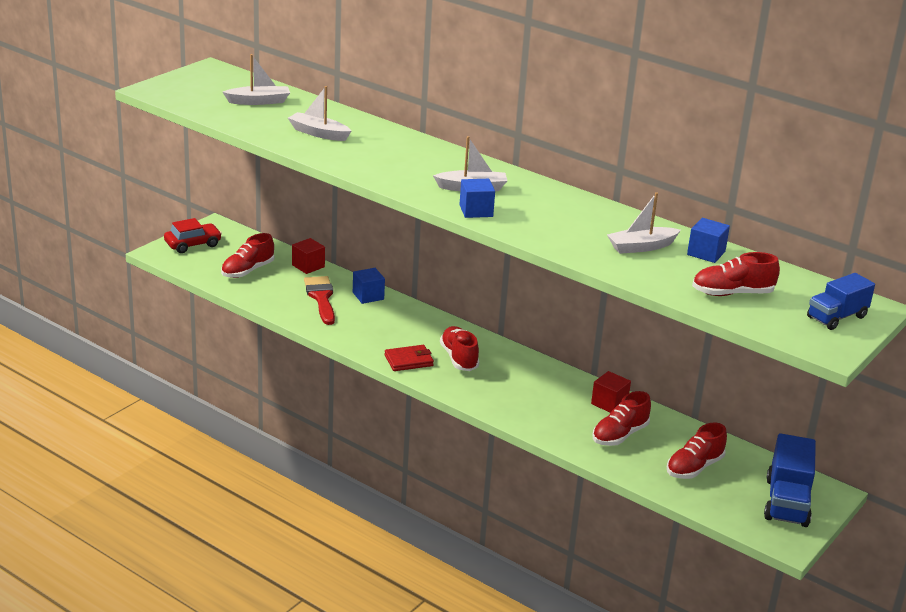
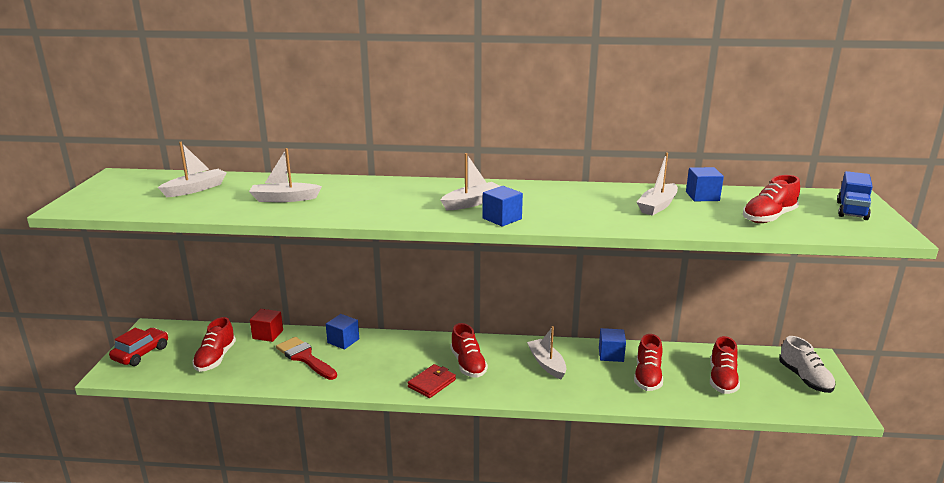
camera: 30 degrees left, 5 degrees down
red shoe [440,326,479,371] -> red shoe turned 150 degrees counterclockwise [450,323,488,378]
red cube [591,371,631,413] -> blue cube [599,328,626,362]
blue truck [764,433,816,527] -> white shoe [779,336,836,393]
none -> white boat [527,326,567,379]

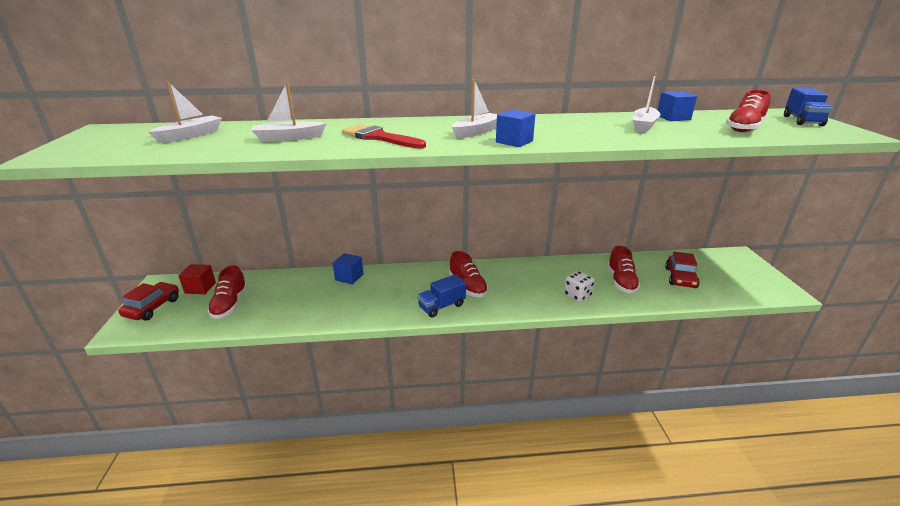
camera: 10 degrees left, 5 degrees up
red cube [250,309,283,342] -> red cube moved to [178,264,216,294]
red brush [276,337,337,380] -> red brush moved to [342,124,426,149]
red wallet [408,364,456,398] -> blue truck [417,274,466,318]
white boat [527,326,567,379] -> none
blue cube [599,328,626,362] -> none
red shoe [710,336,740,394] -> red car [665,252,700,288]
white shoe [779,336,836,393] -> none
none -> white dice [564,271,595,302]

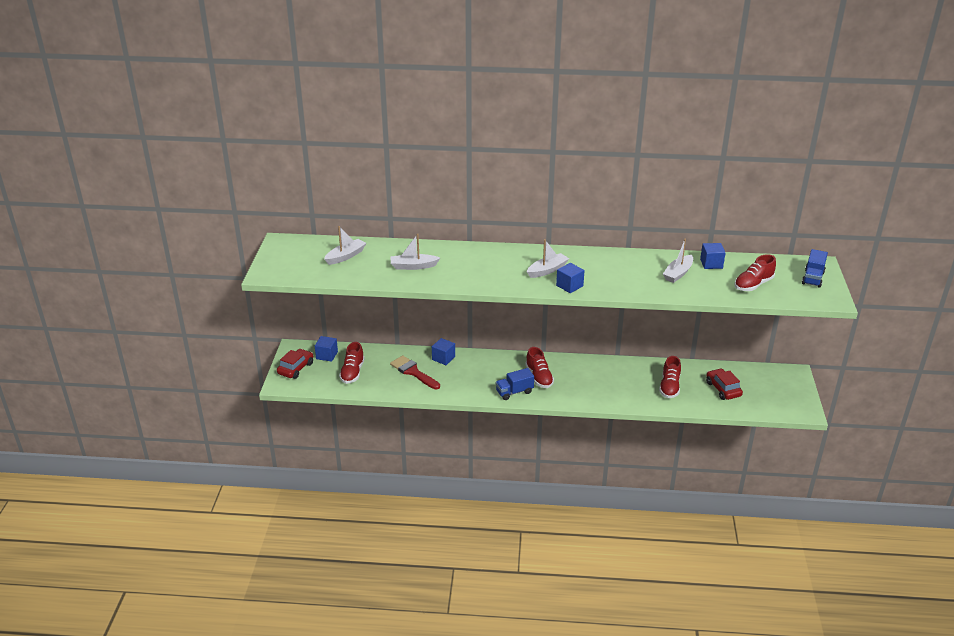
camera: 10 degrees right, 5 degrees up
red cube [178,264,216,294] -> blue cube [315,336,338,362]
red brush [342,124,426,149] -> red brush moved to [390,355,440,390]
white dice [564,271,595,302] -> none
red car [665,252,700,288] -> red car turned 135 degrees clockwise [706,368,743,400]

